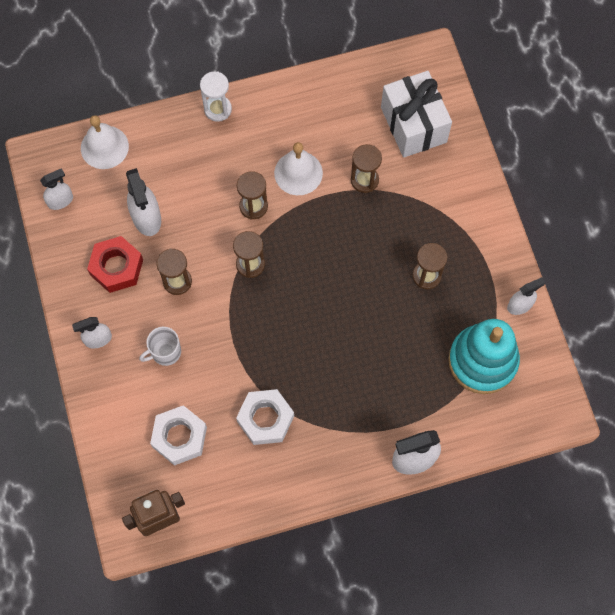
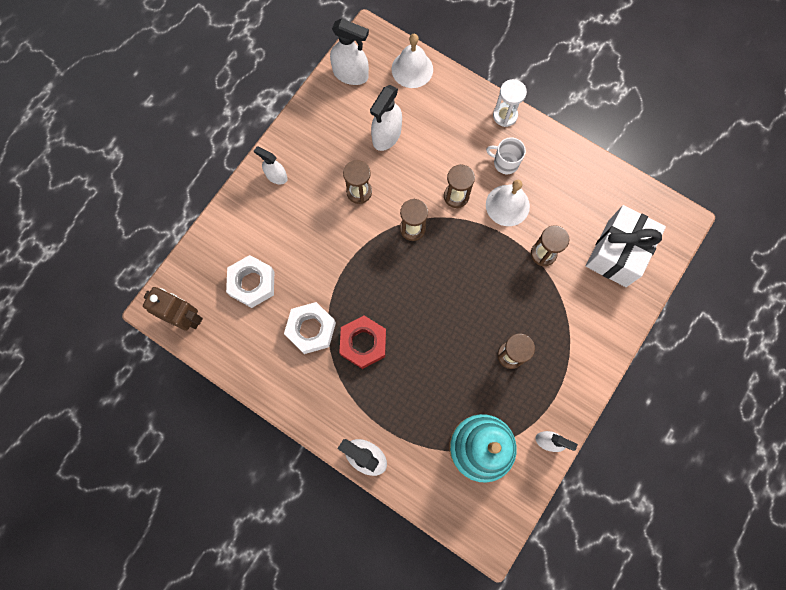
camera: 50 degrees right, 5 degrees up
white spray bottle [40,168,73,210] -> white spray bottle [330,19,369,85], size x1.59
red nut [87,236,143,293] -> red nut moved to [339,316,386,369]
white mug [139,327,181,366] -> white mug moved to [486,137,526,174]

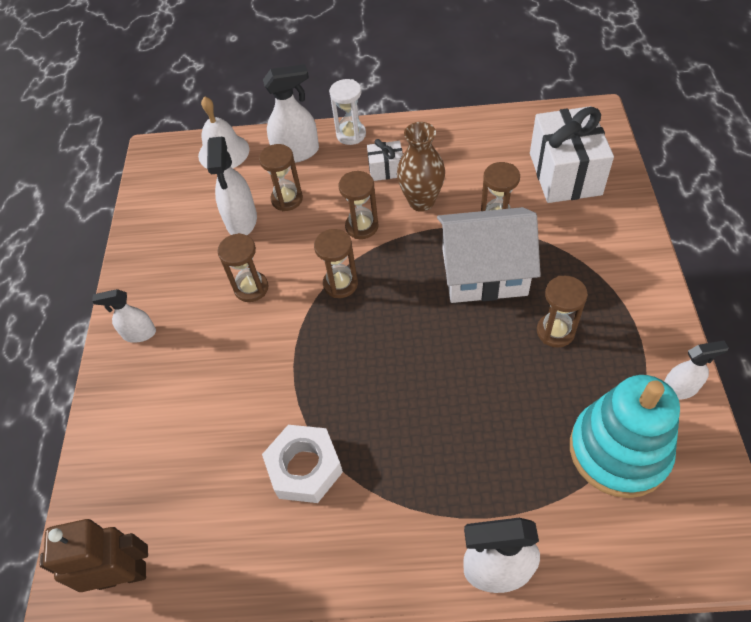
camera: 30 degrees left, 20 degrees down
white nut [226,255,274,308] -> none
white spray bottle [330,19,369,85] -> white spray bottle moved to [263,64,319,163]
red nut [339,316,386,369] -> none
white mug [486,137,526,174] -> white gift [367,139,403,181]
white bell [486,180,530,226] -> brown vase [397,122,445,212]
none -> brown hourglass [259,144,303,211]
none -> white house [437,207,541,303]

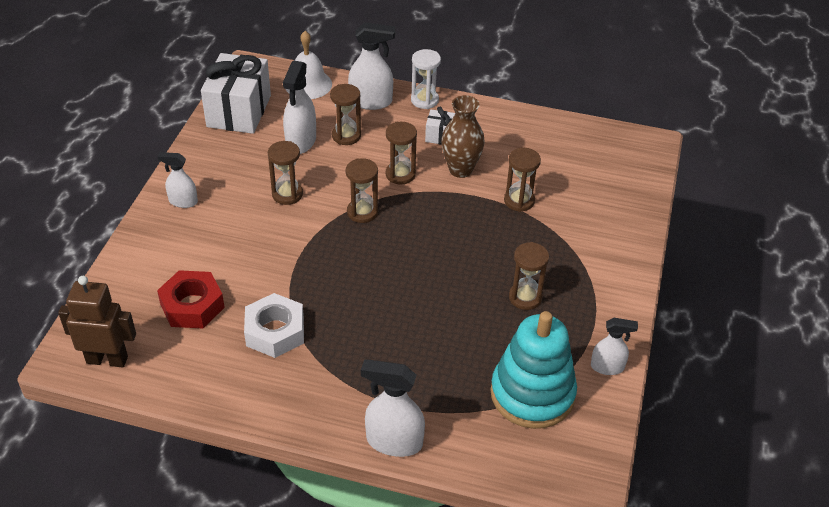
camera: 10 degrees right, 10 degrees down
white house [437,207,541,303] -> none
white gift [530,106,614,203] -> white gift moved to [201,53,271,134]
none -> red nut [157,270,225,329]

